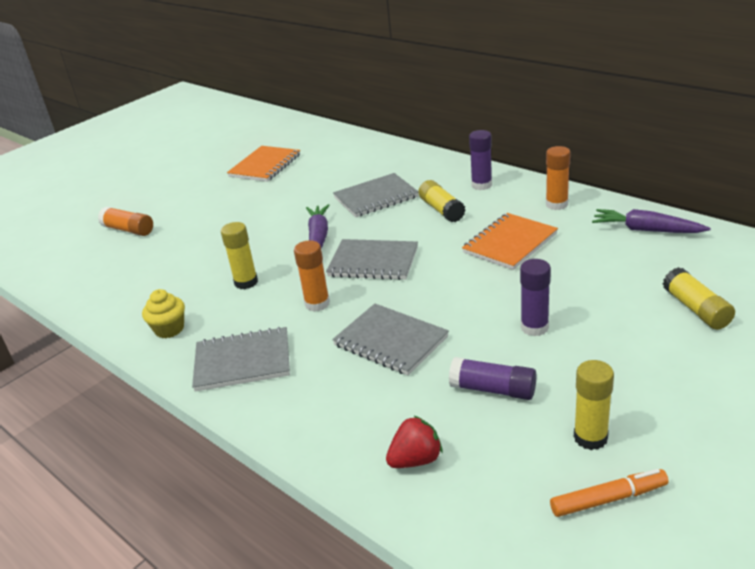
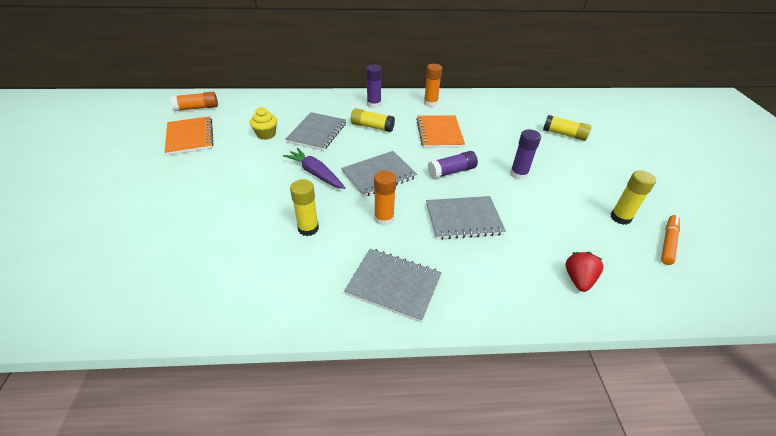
camera: 50 degrees left, 10 degrees up
orange glue stick [98,207,153,236] -> orange glue stick moved to [171,92,218,111]
yellow cupcake [142,289,185,338] -> yellow cupcake moved to [250,107,277,140]
grey notebook [192,327,290,392] -> grey notebook turned 75 degrees clockwise [344,249,442,322]
purple glue stick [449,357,536,400] -> purple glue stick moved to [428,151,478,179]
purple carrot [592,209,711,233] -> none

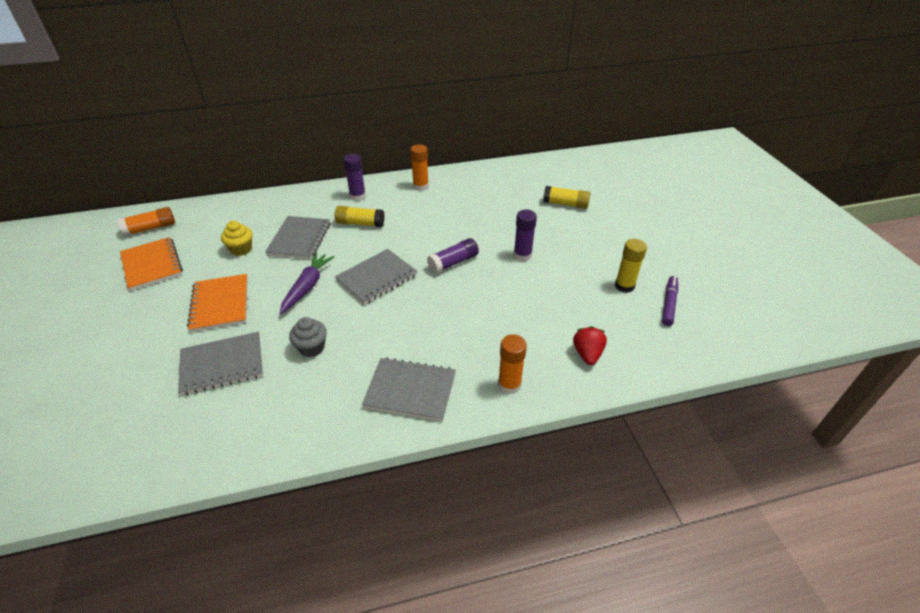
camera: 10 degrees left, 0 degrees up
purple carrot [283,148,345,189] -> purple carrot turned 75 degrees clockwise [280,253,334,314]
yellow glue stick [290,179,319,236] -> grey cupcake [289,317,327,357]
orange glue stick [374,170,396,226] -> orange glue stick moved to [498,334,527,394]
orange notebook [416,115,465,148] -> orange notebook moved to [187,274,248,332]
grey notebook [426,196,506,240] -> grey notebook moved to [178,332,263,396]
orange marker [661,215,680,265] -> purple marker [662,276,678,326]

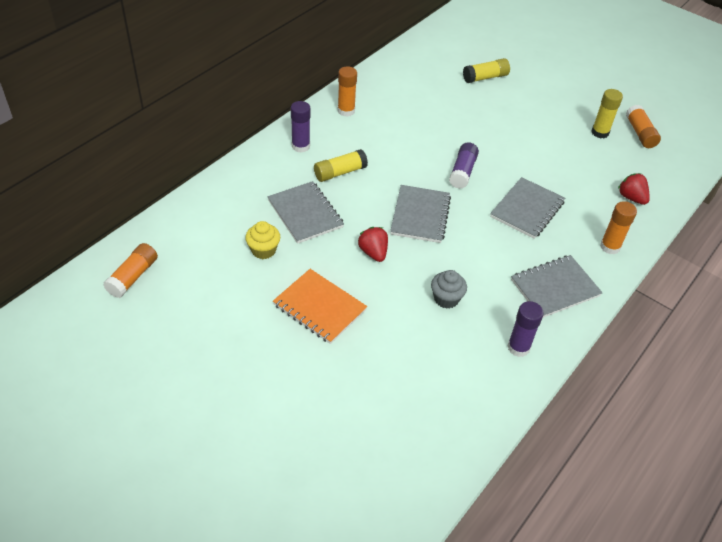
camera: 40 degrees left, 5 degrees up
orange notebook [120,237,183,291] -> none
grey notebook [178,332,263,396] -> grey notebook moved to [490,177,565,239]
purple carrot [280,253,334,314] -> red strawberry [358,227,388,262]
purple glue stick [513,209,537,261] -> purple glue stick moved to [507,301,544,357]
purple marker [662,276,678,326] -> orange glue stick [626,105,661,148]

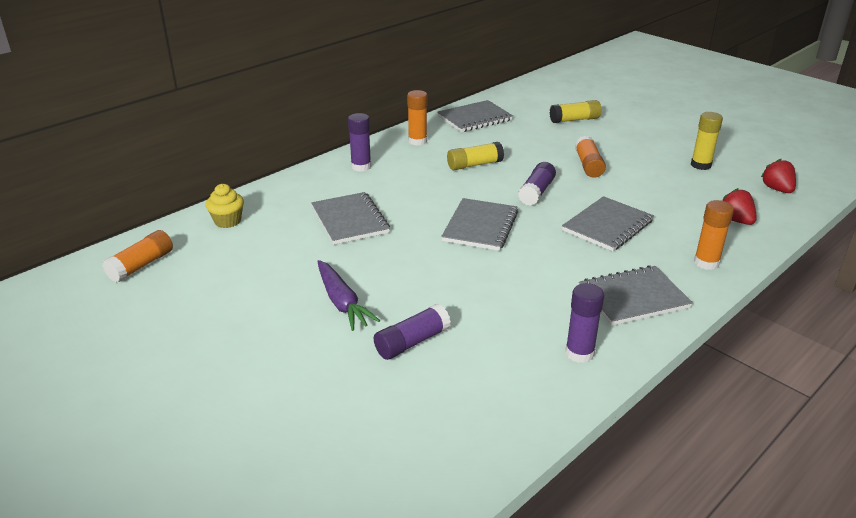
camera: 10 degrees right, 15 degrees down
yellow cupcake [245,221,280,259] -> yellow cupcake moved to [206,184,244,228]
orange notebook [273,269,367,344] -> purple carrot [317,260,380,331]
yellow glue stick [314,149,368,182] -> yellow glue stick moved to [447,142,504,170]
red strawberry [358,227,388,262] -> red strawberry moved to [761,159,796,193]
grey cupcake [431,270,467,309] -> none
orange glue stick [626,105,661,148] -> orange glue stick moved to [575,136,606,178]
none -> purple glue stick [374,303,451,360]
none -> grey notebook [437,100,513,132]

